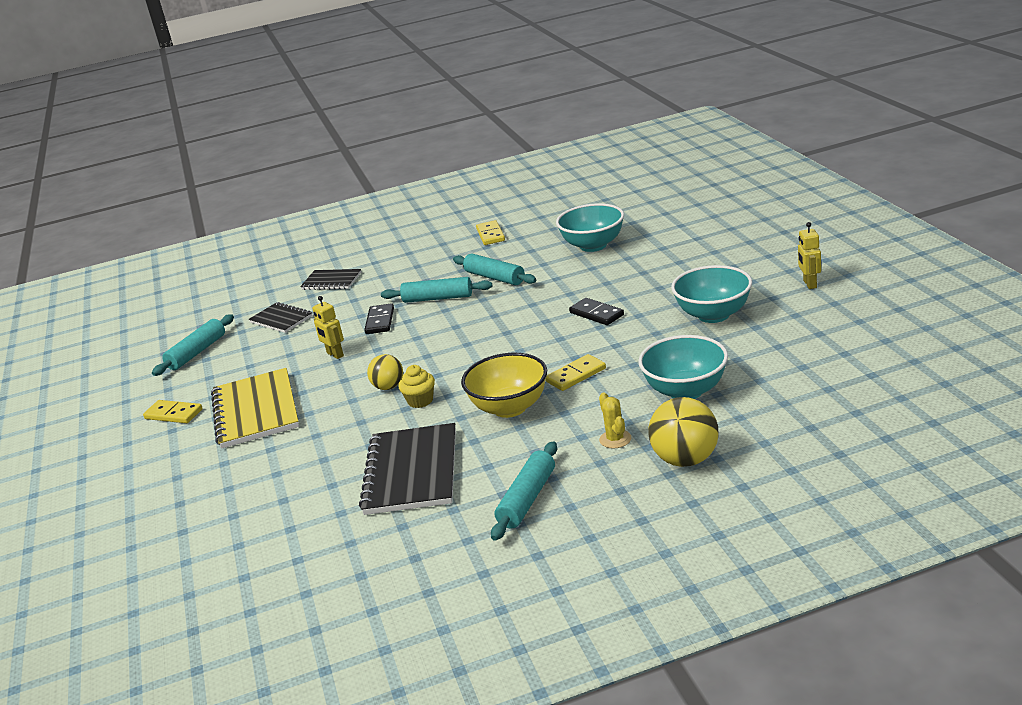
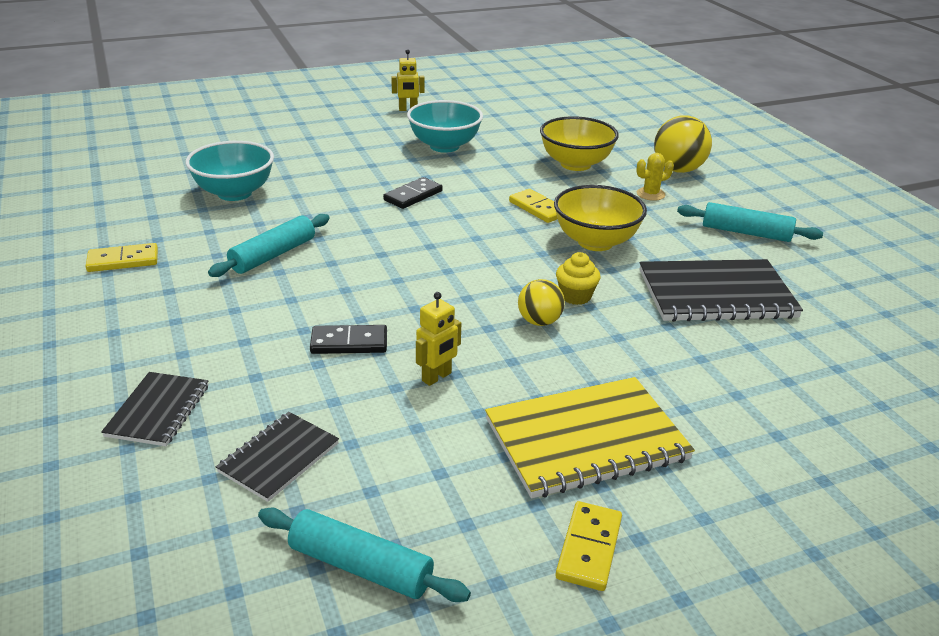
camera: 100 degrees left, 5 degrees up
turquoise rolling pin [381,277,492,303] -> none
turquoise bowl [638,335,728,399] -> yellow bowl [540,116,619,171]

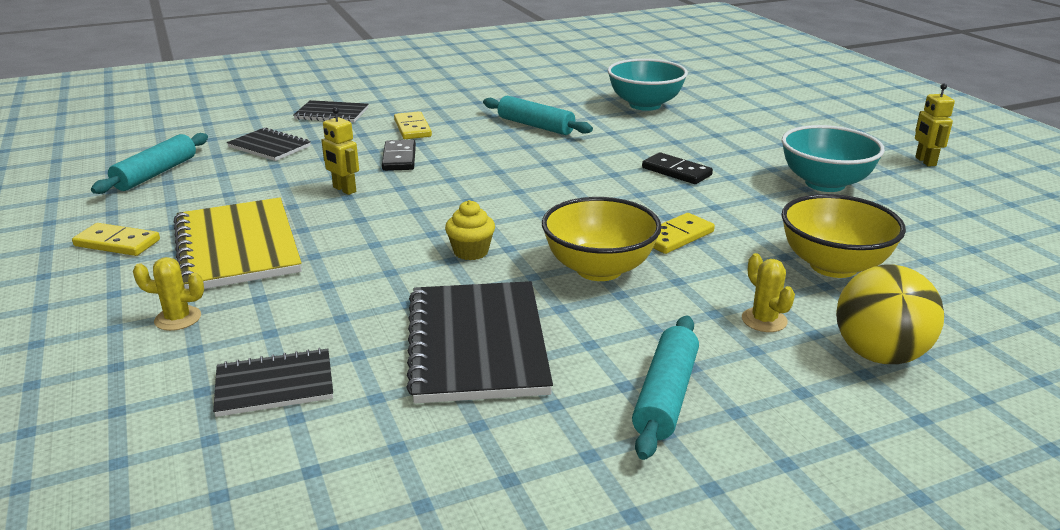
camera: 90 degrees right, 5 degrees down
yellow domino [85,243,158,272] -> yellow domino moved to [394,111,432,139]
yellow ball [518,279,565,326] -> none
none -> yellow cactus [133,257,204,331]
none -> black notebook [213,348,333,417]

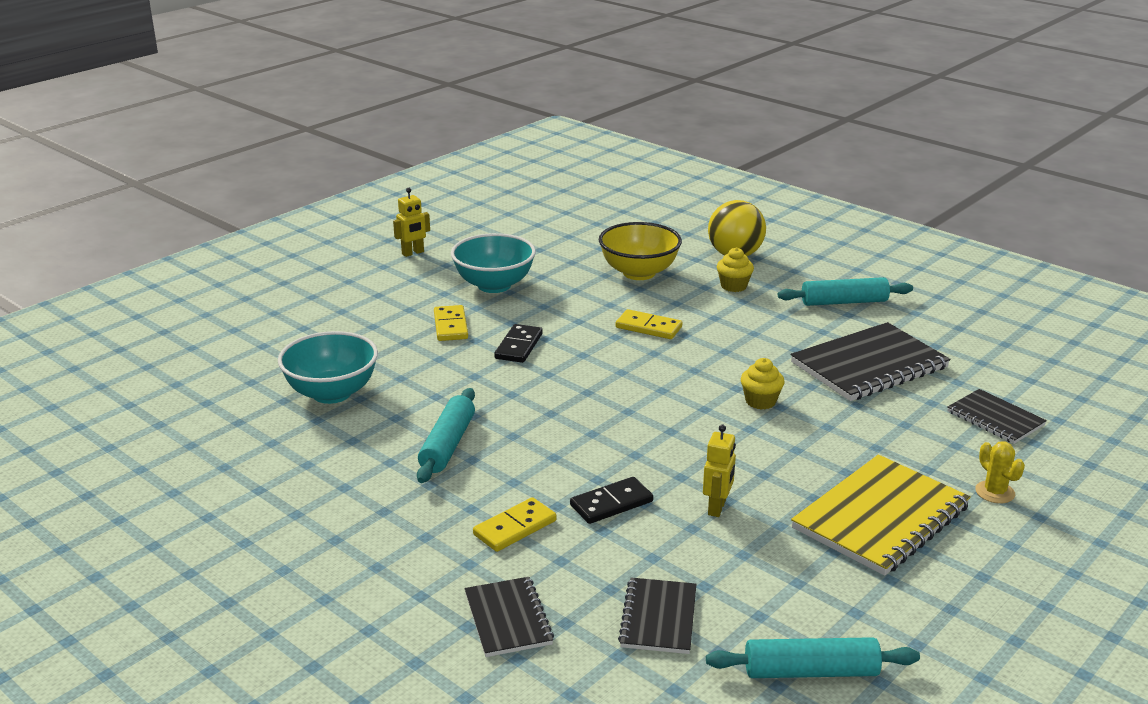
camera: 115 degrees left, 0 degrees up
yellow domino [72,223,160,256] -> yellow domino moved to [434,305,468,341]
yellow bowl [542,197,662,281] -> none
yellow cactus [742,253,795,332] -> yellow cupcake [717,247,754,292]

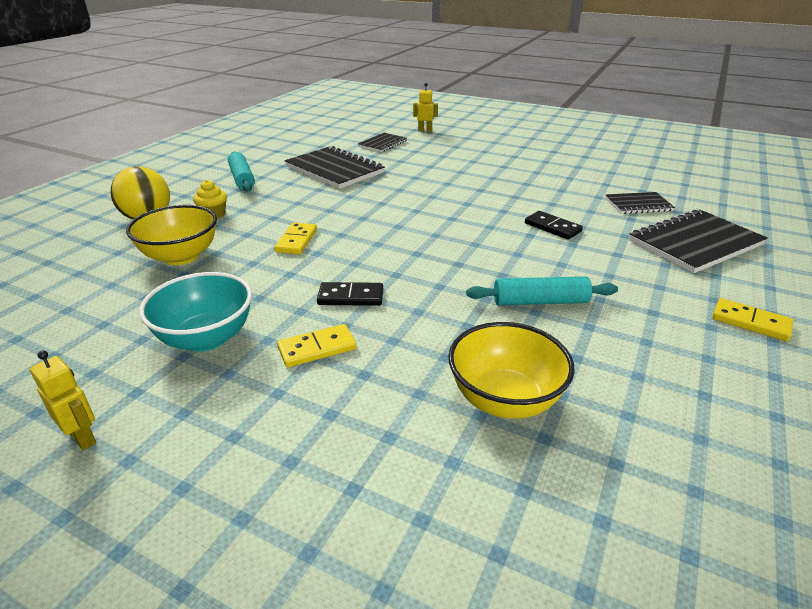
camera: 105 degrees left, 5 degrees up
turquoise bowl [278,331,378,404] -> yellow bowl [448,322,575,419]
black notebook [465,577,554,657] -> black notebook [629,209,768,273], size x1.77
yellow domino [473,497,557,552] -> yellow domino moved to [712,298,794,341]
yellow robot [703,425,736,517] -> yellow robot moved to [413,83,438,131]
turquoise rolling pin [706,637,920,678] -> none
yellow cupcake [741,358,785,410] -> none
yellow notebook [791,455,971,576] -> none
yellow cactus [975,442,1025,503] -> none

